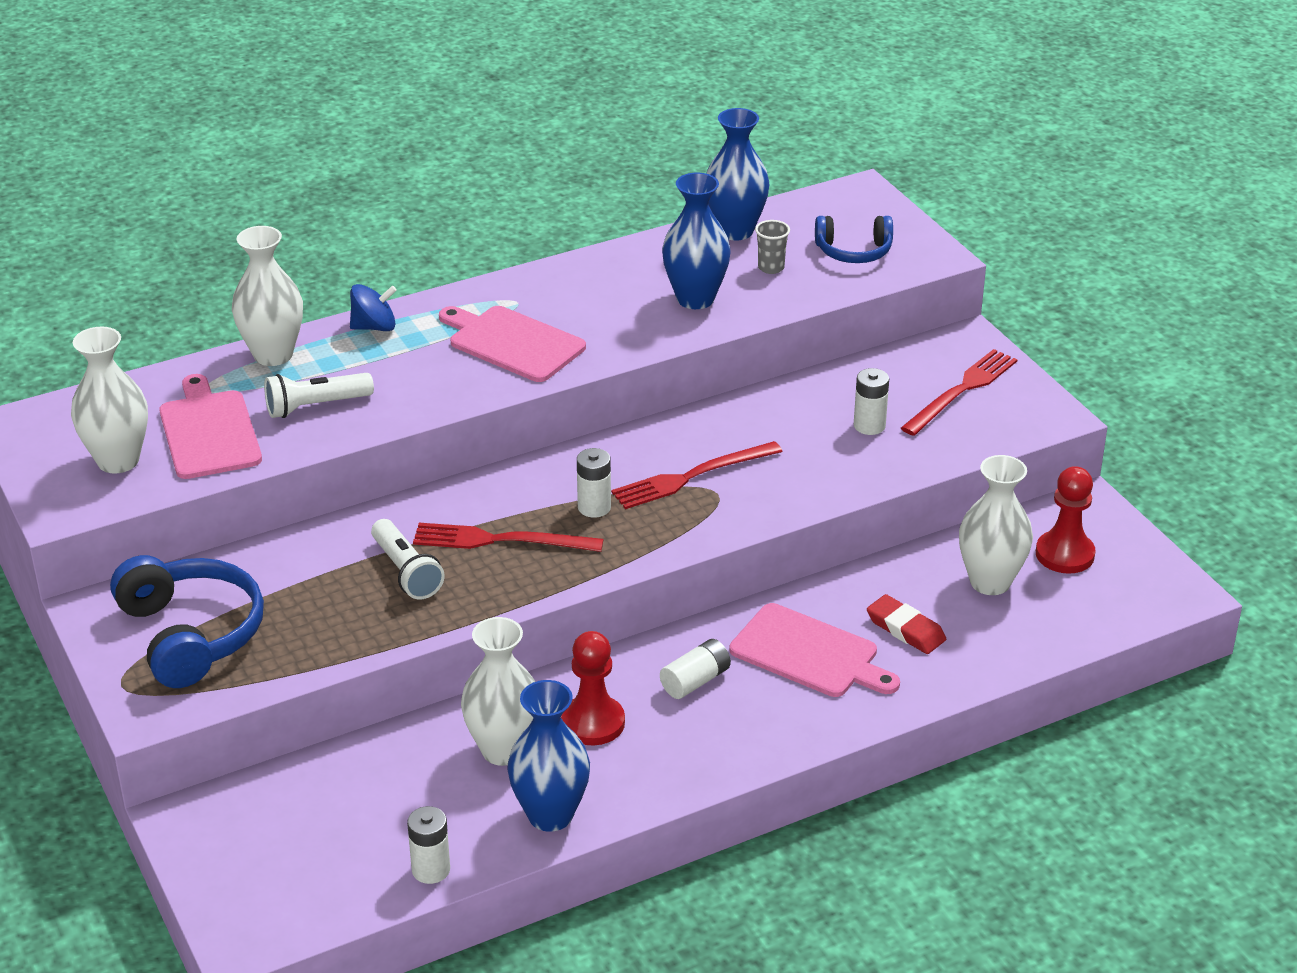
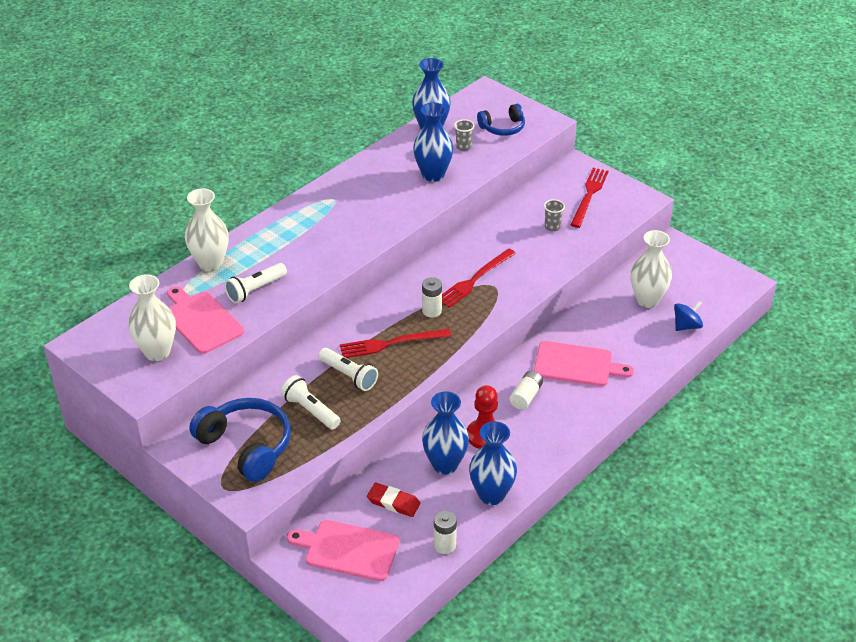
camera: 20 degrees left, 5 degrees up
blue spinning top [350,284,397,331] -> blue spinning top moved to [674,301,703,331]
pink cutting board [439,306,586,382] -> pink cutting board moved to [287,520,399,581]
white vase [461,617,536,766] -> blue vase [422,391,469,475]
white battery [854,368,889,435] -> grey cup [544,199,565,232]
red eraser [867,594,946,654] -> red eraser moved to [367,482,420,517]
red pawn [1036,466,1095,574] -> none
none -> white flashlight [281,375,341,430]

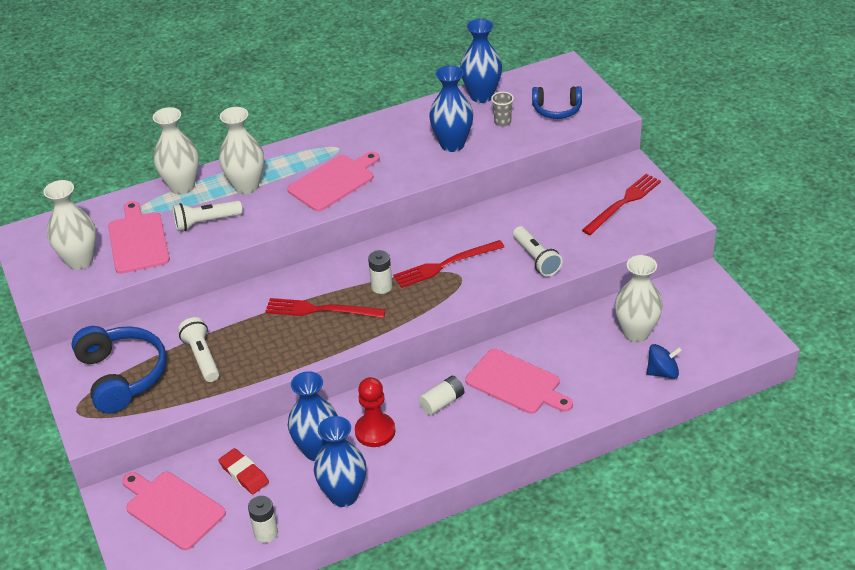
camera: 25 degrees right, 0 degrees up
white flashlight [318,348,378,391] -> white flashlight moved to [513,226,562,276]
grey cup [544,199,565,232] -> none
none -> white vase [219,107,264,194]
none -> pink cutting board [287,152,380,212]

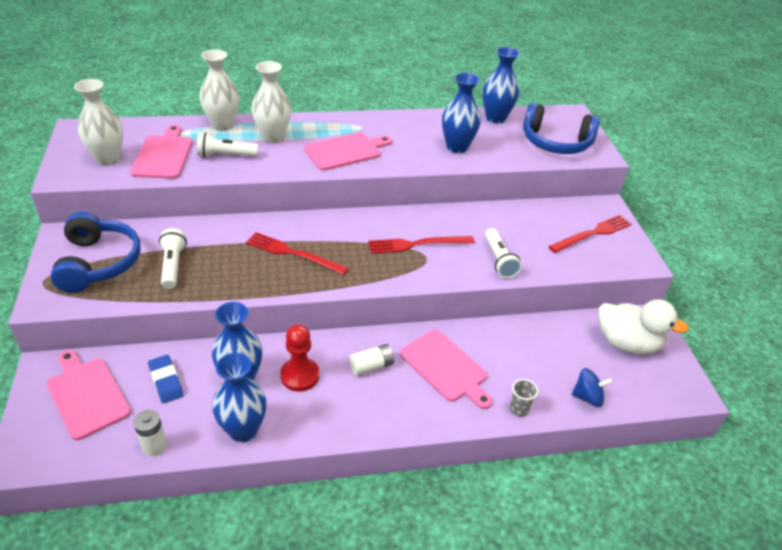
camera: 10 degrees right, 0 degrees up
red eraser [218,448,269,494] -> blue eraser [148,355,183,403]
white battery [368,250,392,294] -> none
grey cup [491,92,514,126] -> grey cup moved to [510,379,538,417]
blue headphones [532,86,582,119] -> blue headphones [523,103,600,154], size x1.66
white vase [615,255,663,342] -> none
none -> white duck [599,300,689,354]

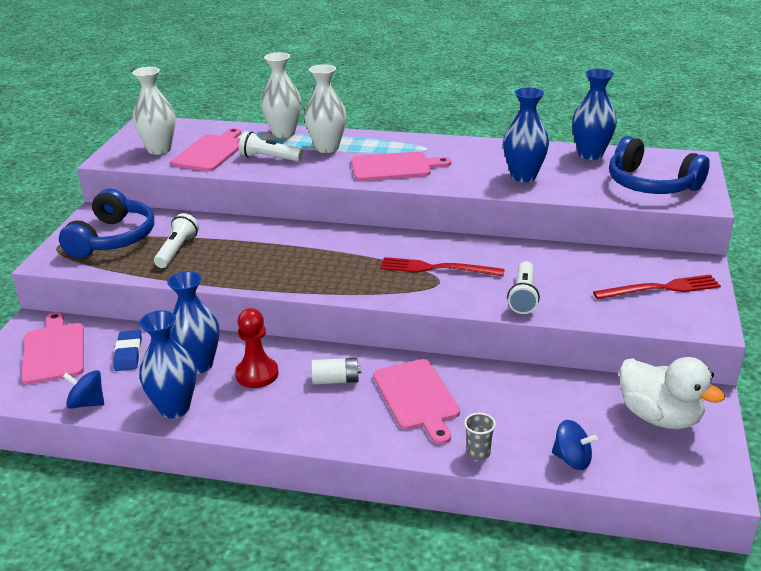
camera: 25 degrees right, 10 degrees down
white battery [133,410,167,456] -> blue spinning top [63,370,104,409]
red fork [246,232,349,275] -> none

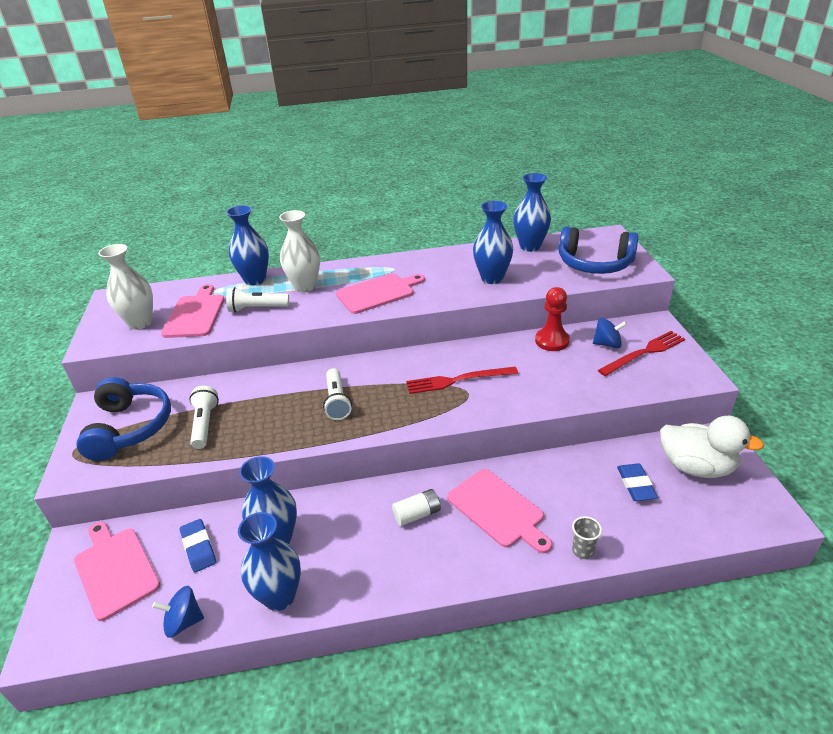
camera: 20 degrees left, 5 degrees up
red pawn [235,308,279,388] -> red pawn moved to [535,287,570,351]
white vase [261,52,301,138] -> blue vase [226,205,269,286]
white flashlight [507,261,540,314] -> white flashlight moved to [323,368,352,420]
blue spinning top [552,420,598,470] -> blue spinning top moved to [593,318,627,349]
none -> blue eraser [617,463,658,501]

